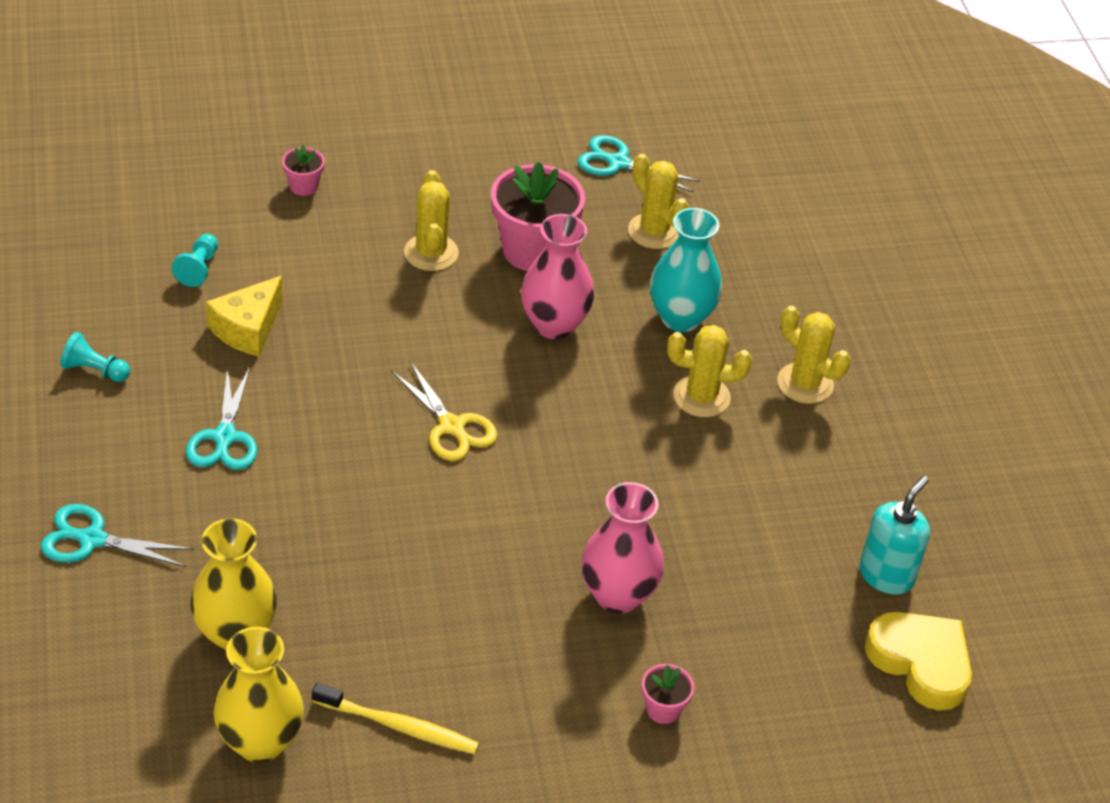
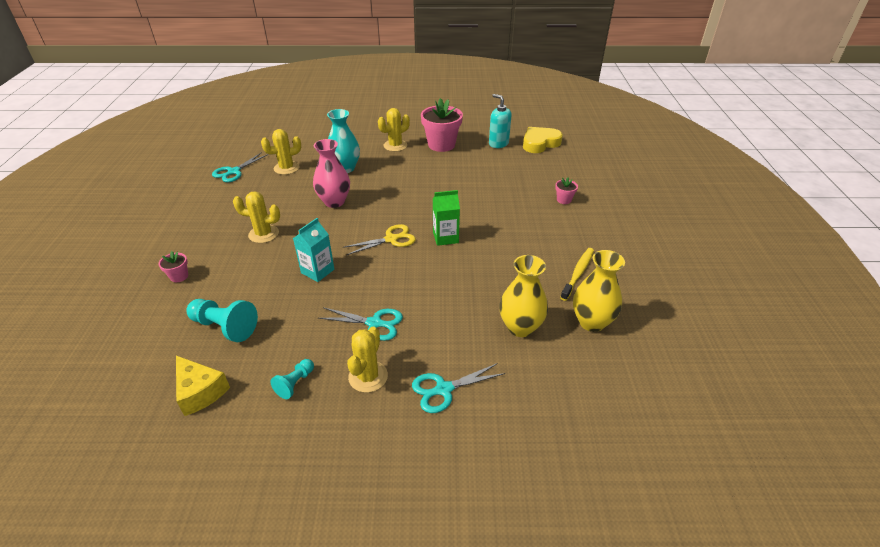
camera: 75 degrees left, 5 degrees down
turquoise scissors [41,504,194,567] -> turquoise scissors turned 45 degrees clockwise [412,363,505,413]
turquoise pawn [172,234,218,287] -> turquoise pawn [186,299,258,342], size x1.73
yellow cheese [206,276,283,357] -> yellow cheese moved to [176,356,230,416]
pink flower pot [491,161,585,271] -> pink flower pot moved to [421,98,463,152]
pink vase [581,482,664,614] -> none
yellow cactus [667,325,752,417] -> yellow cactus moved to [347,327,388,393]
none -> turquoise carton [293,218,334,282]
none -> green carton [433,190,460,246]

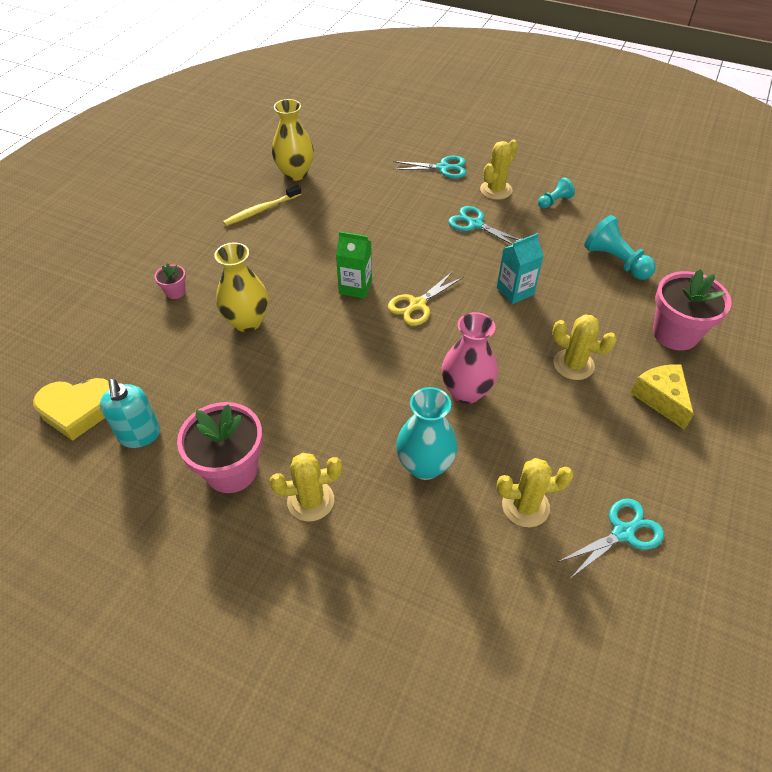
camera: 155 degrees left, 10 degrees up
pink flower pot [159,251,188,282] -> pink flower pot [653,269,732,350], size x2.16
yellow cheese [176,356,230,416] -> yellow cheese moved to [631,364,694,430]
yellow scissors [343,224,416,255] -> yellow scissors turned 45 degrees counterclockwise [388,271,464,326]
yellow vase [499,255,548,337] -> yellow vase moved to [214,242,268,332]

